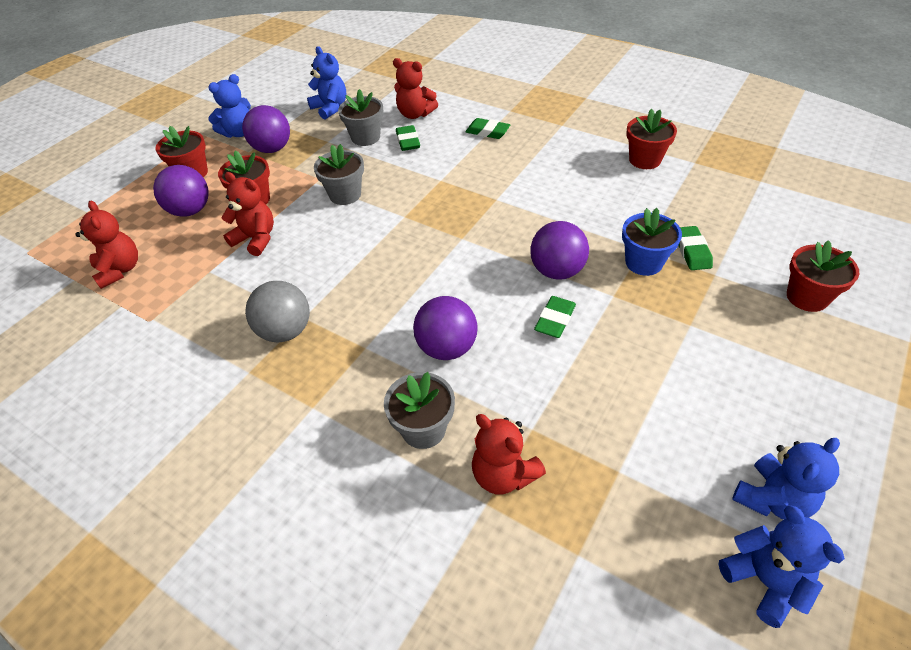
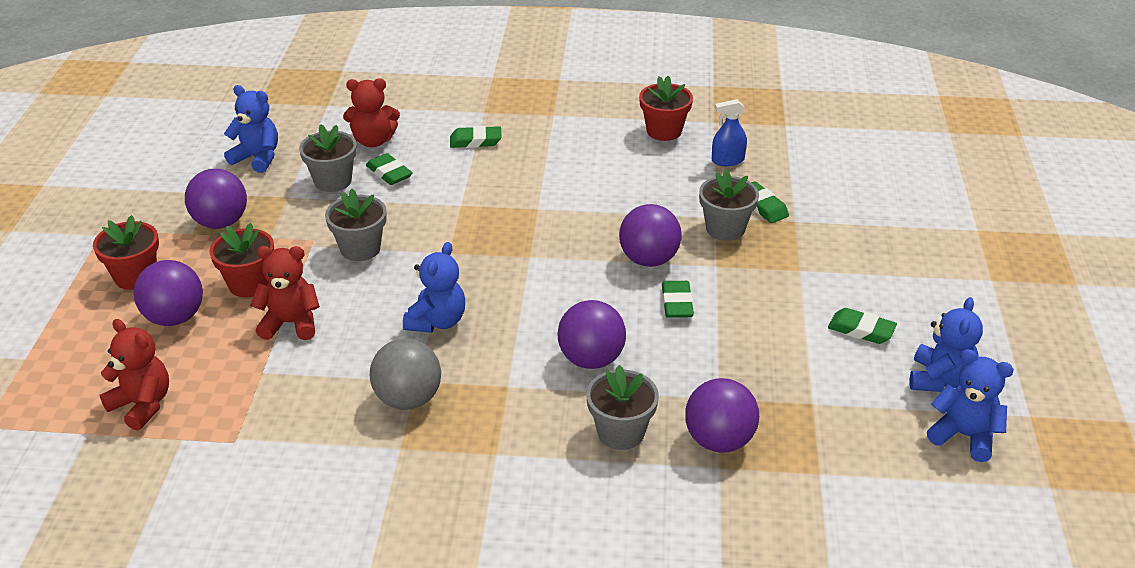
camera: 30 degrees left, 10 degrees down
blue teddy bear [208,74,251,138] -> blue teddy bear moved to [403,242,465,333]
red teddy bear [472,414,546,495] -> purple ball [685,378,759,453]
blue flower pot [622,208,682,276] -> grey flower pot [699,169,759,241]
red flower pot [787,240,859,312] -> none
none -> blue spray bottle [712,99,747,166]
none -> green eraser [828,308,897,344]

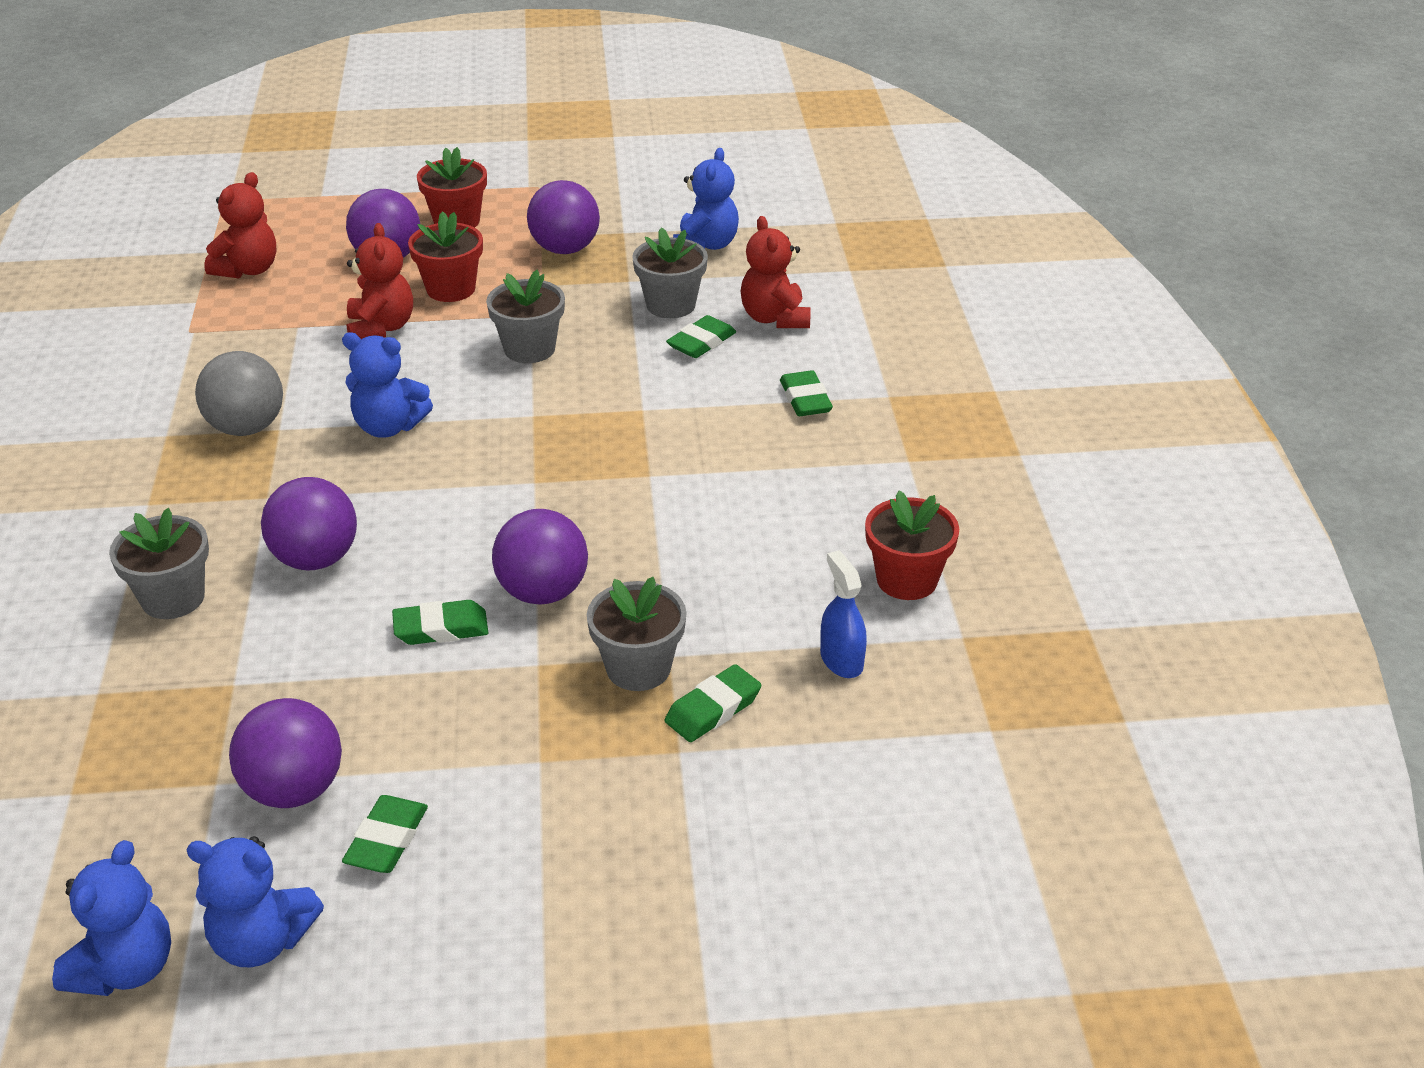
camera: 80 degrees right, 0 degrees up
purple ball [685,378,759,453] -> purple ball moved to [229,698,342,808]

